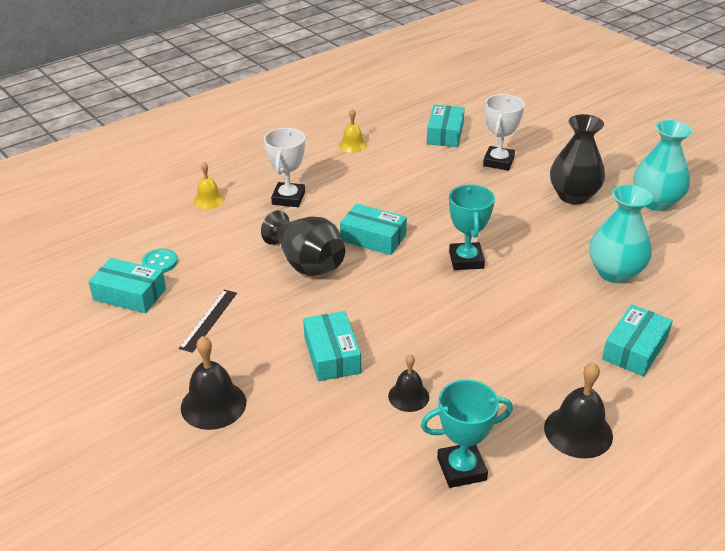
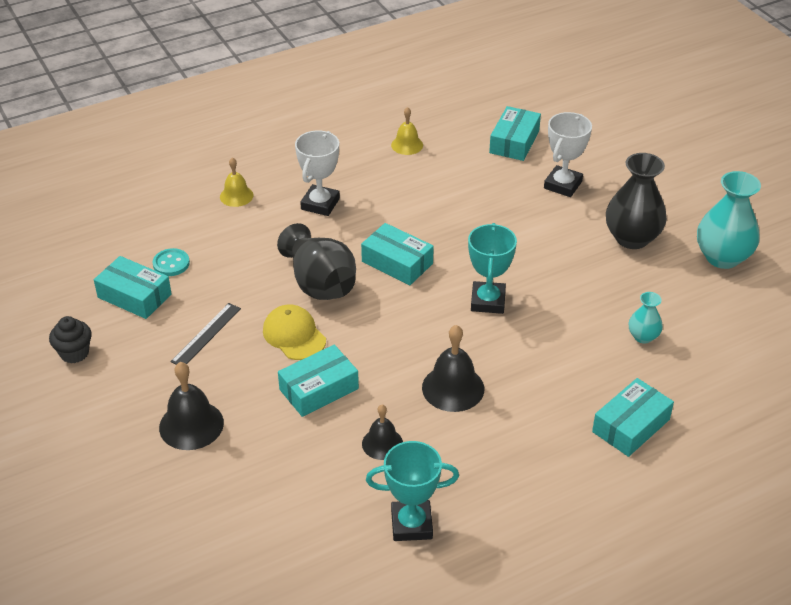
camera: 10 degrees right, 5 degrees up
turquoise box [303,311,361,381] -> turquoise box turned 60 degrees clockwise [278,345,359,417]
black bell [544,362,613,459] -> black bell moved to [422,325,484,412]
turquoise vase [589,185,653,283] -> turquoise vase [629,292,663,344], size x0.52
none -> black cupcake [49,316,92,363]
none -> yellow cap [263,304,326,360]

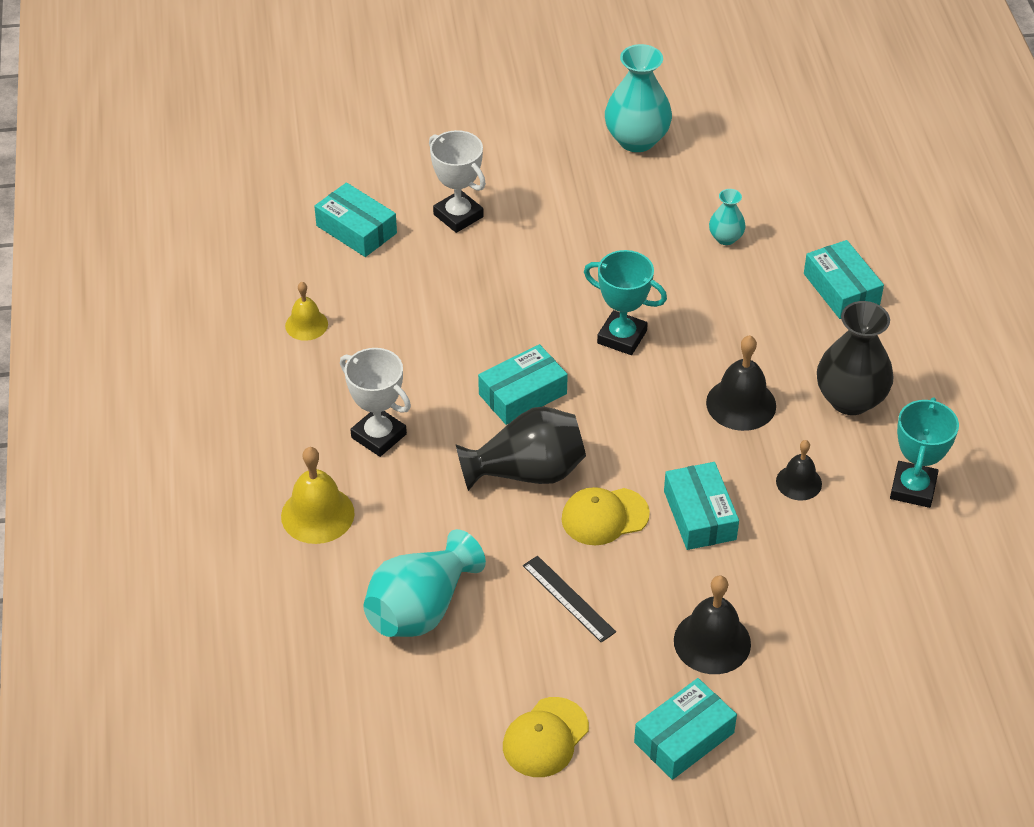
camera: 70 degrees left, 5 degrees up
black cupcake [49,316,92,363] -> yellow cap [503,697,589,777]
turquoise box [94,256,172,319] -> turquoise box moved to [634,678,737,780]
turquoise button [153,248,190,276] -> turquoise vase [363,529,486,637]
yellow bell [220,158,254,207] -> yellow bell [281,447,355,544], size x1.58
black vase [606,153,667,249] -> black vase moved to [817,301,894,415]

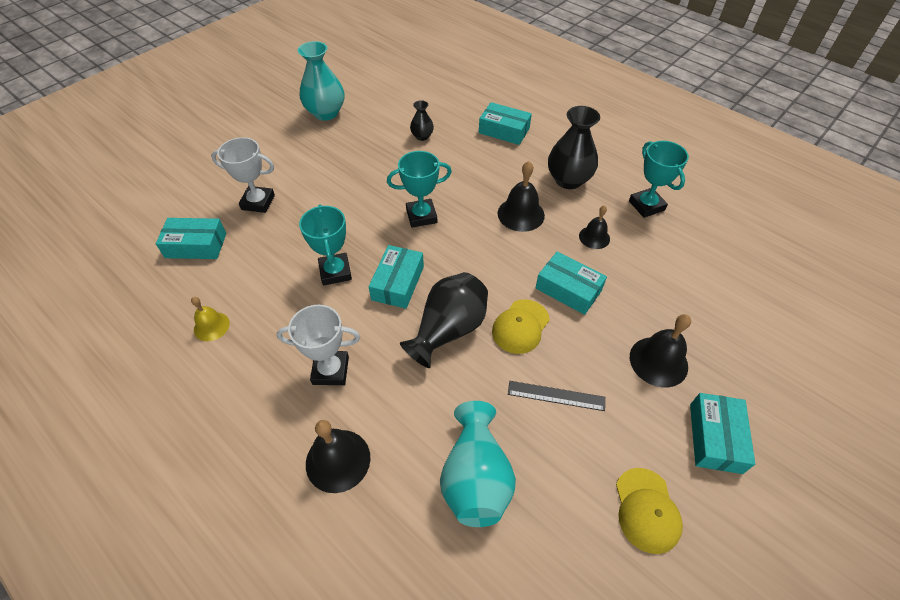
camera: 40 degrees left, 5 degrees up
yellow bell [281,447,355,544] -> black bell [306,420,370,493]
turquoise vase [709,189,746,245] -> black vase [410,100,434,141]
none -> turquoise trophy [299,204,352,285]

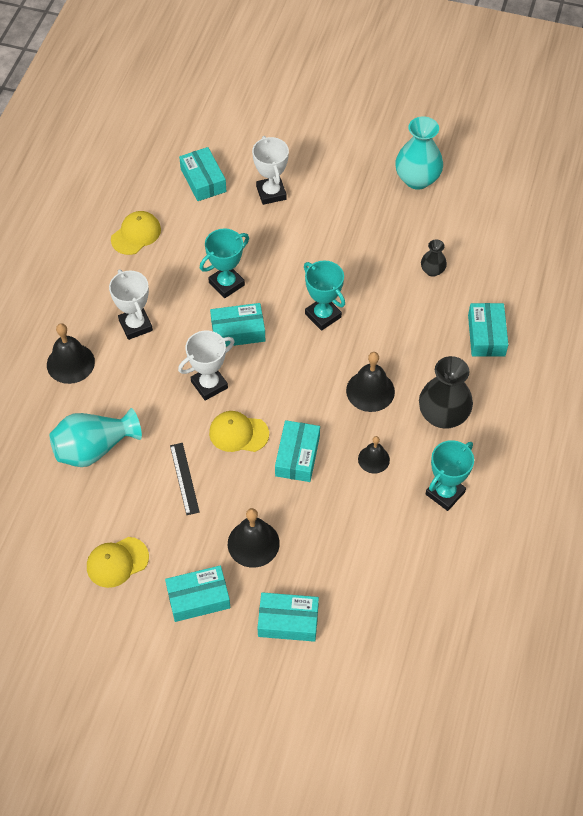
camera: 65 degrees right, 5 degrees up
yellow bell [191,297,230,341] -> yellow cap [111,211,161,255]
black vase [400,272,488,368] -> white trophy [178,331,235,401]
none -> turquoise box [258,592,319,642]

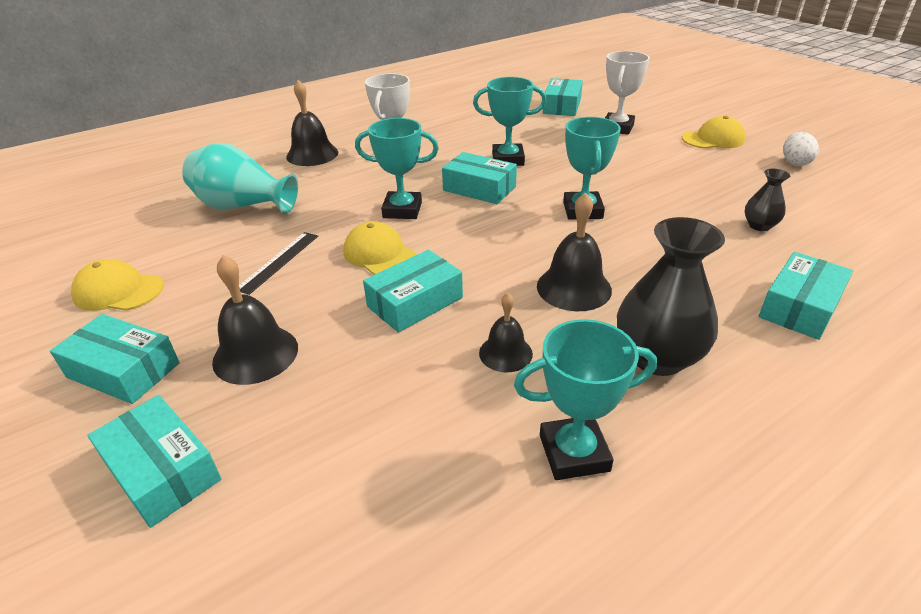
camera: 40 degrees right, 20 degrees down
yellow cap [111,211,161,255] -> yellow cap moved to [682,116,745,149]
white trophy [178,331,235,401] -> turquoise trophy [355,118,439,219]
turquoise vase [395,116,443,190] -> white egg [783,132,819,166]

